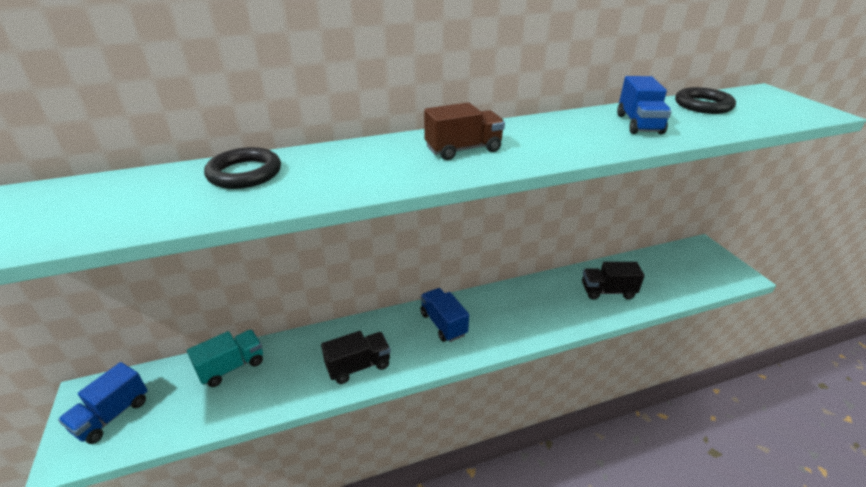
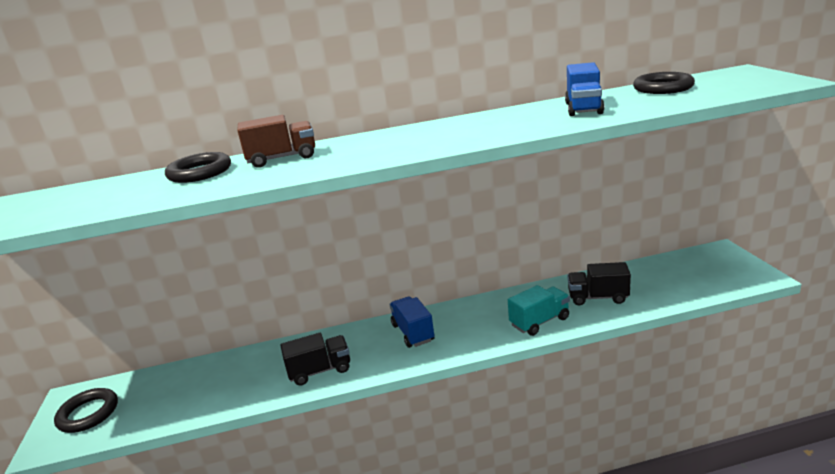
camera: 10 degrees right, 10 degrees down
blue truck [58,362,148,444] -> black ring [54,388,118,433]
turquoise truck [187,330,263,387] -> turquoise truck moved to [508,285,570,336]
brown truck [424,102,505,160] -> brown truck moved to [237,115,315,168]

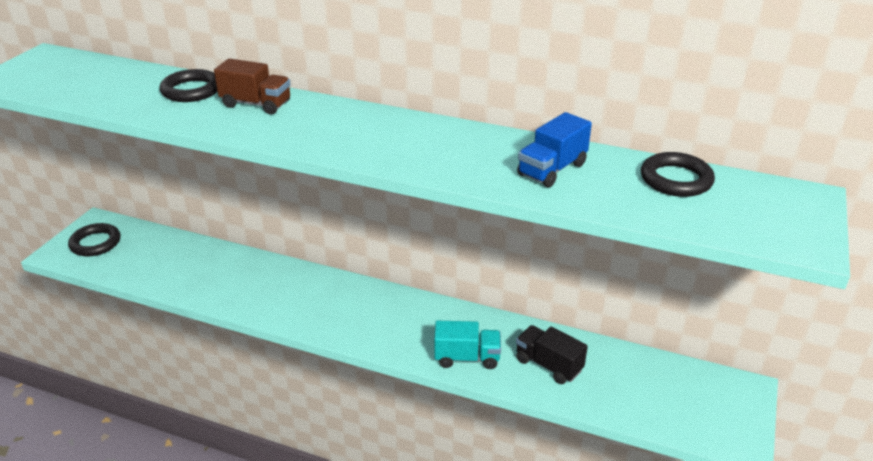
camera: 30 degrees right, 10 degrees up
black truck [280,333,350,386] -> none
blue truck [390,296,435,348] -> none

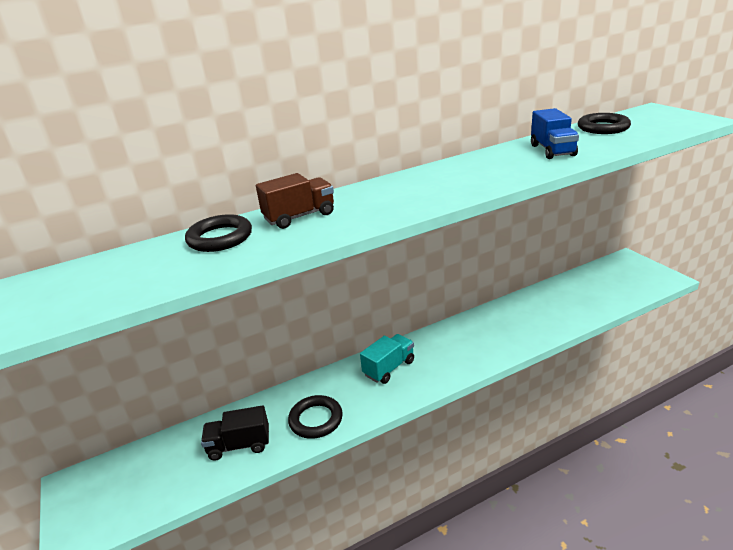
camera: 45 degrees left, 5 degrees down
black ring [68,223,121,256] -> black ring moved to [288,395,343,439]
turquoise truck [434,321,501,369] -> turquoise truck moved to [360,334,414,384]
black truck [516,325,588,384] -> black truck moved to [201,405,269,461]

